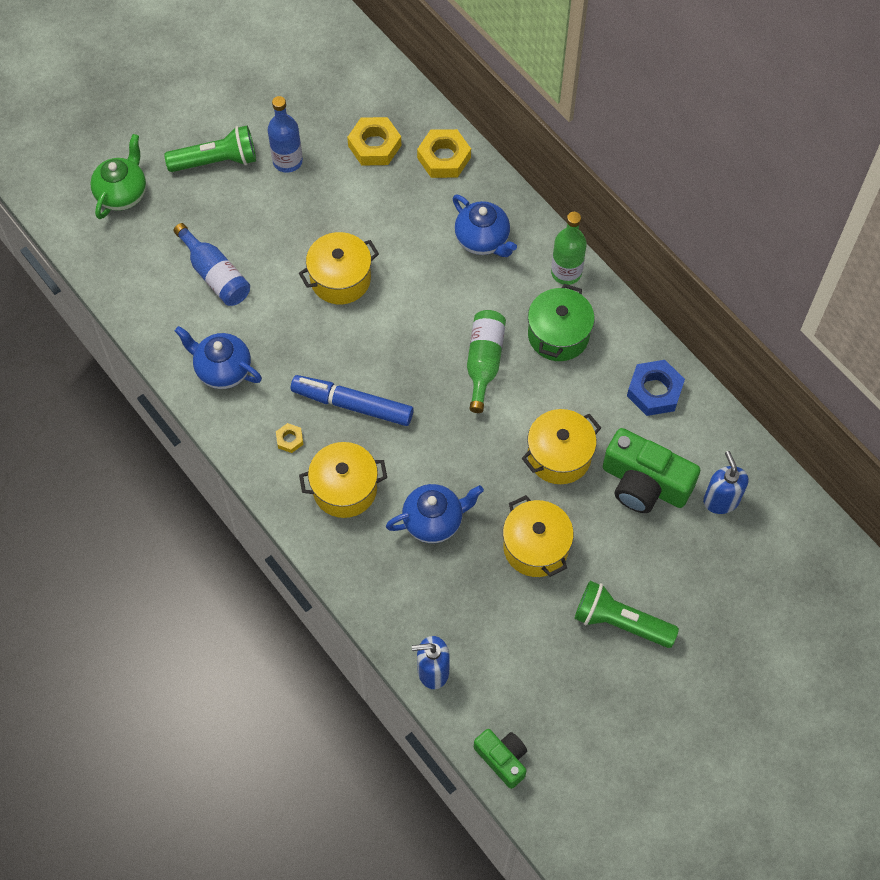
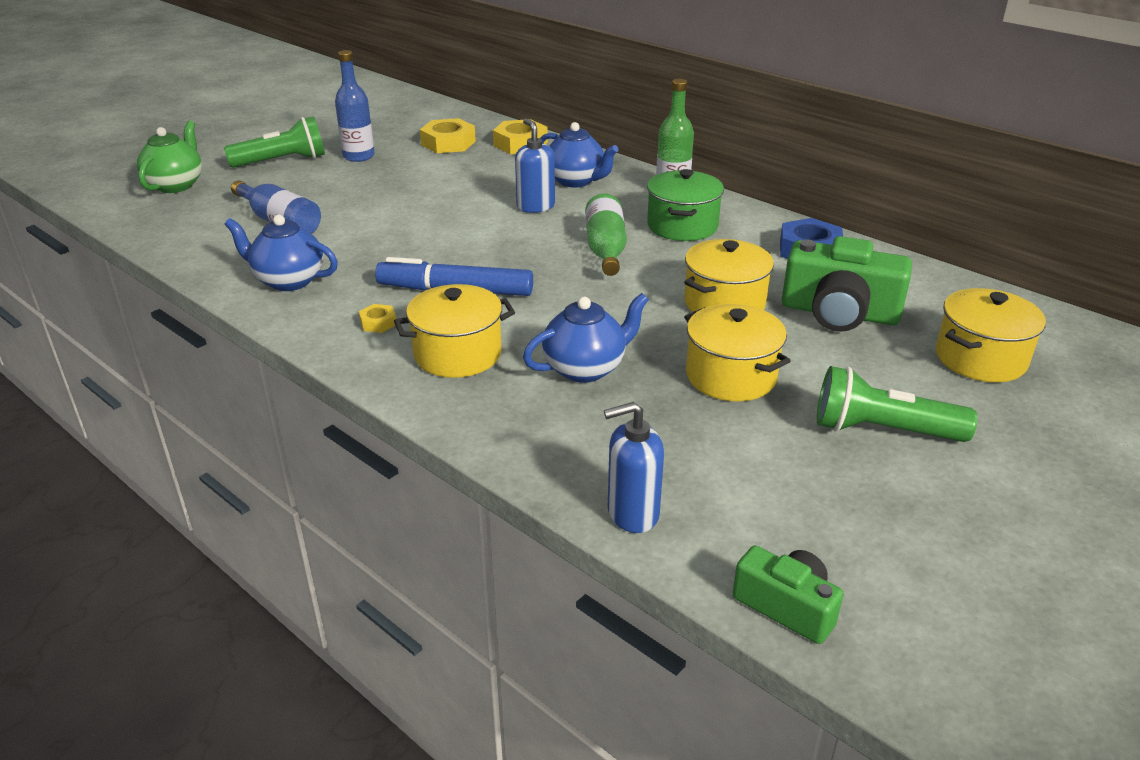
camera: 10 degrees left, 30 degrees down
yellow pot [299,232,379,304] -> yellow pot moved to [936,288,1046,382]
blue soap dispenser [703,451,749,514] -> blue soap dispenser moved to [515,118,555,213]

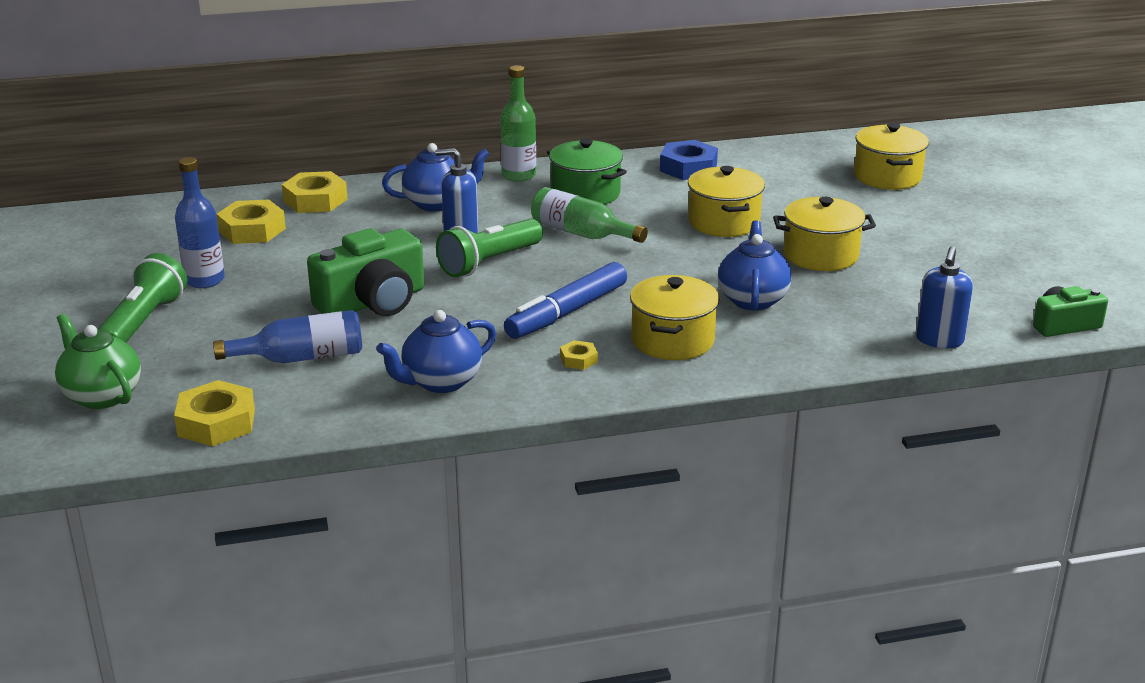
camera: 55 degrees left, 5 degrees down
green camera [782,236,912,332] -> green camera moved to [307,228,424,316]
green flashlight [817,366,978,442] -> green flashlight moved to [436,219,543,277]
none -> yellow nut [174,380,255,446]

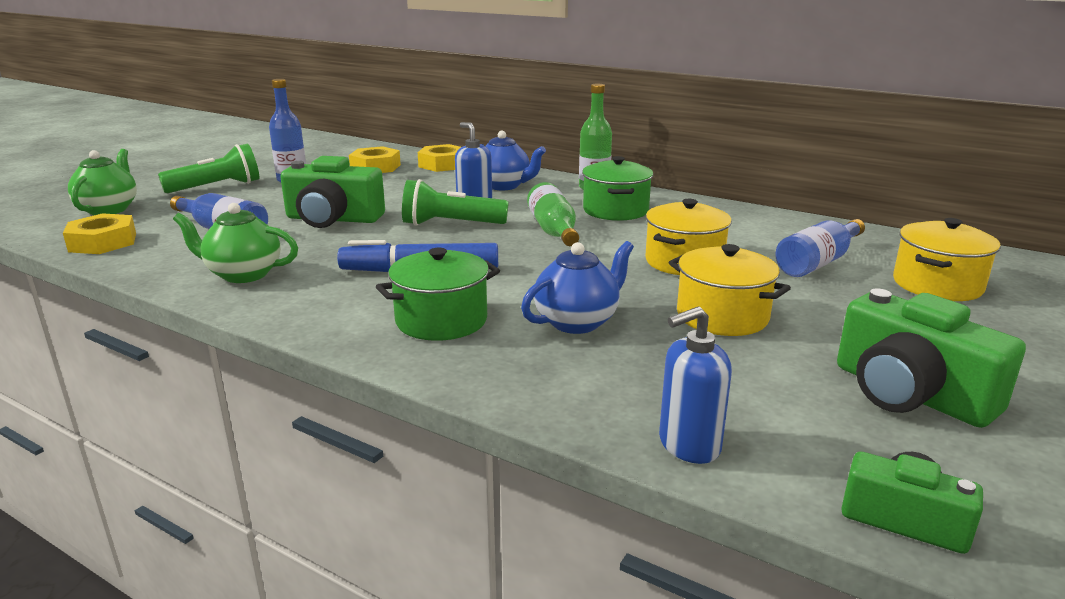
camera: 45 degrees right, 5 degrees down
blue teapot [376,310,496,393] -> green teapot [173,203,298,283]
yellow nut [560,340,598,370] -> none
yellow pot [630,275,720,360] -> green pot [376,248,500,341]
blue nut [660,140,718,180] -> none
none -> blue bottle [775,219,865,277]
none -> green camera [837,288,1026,428]

